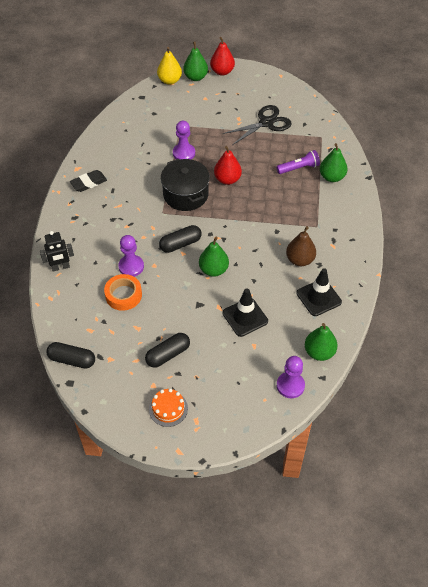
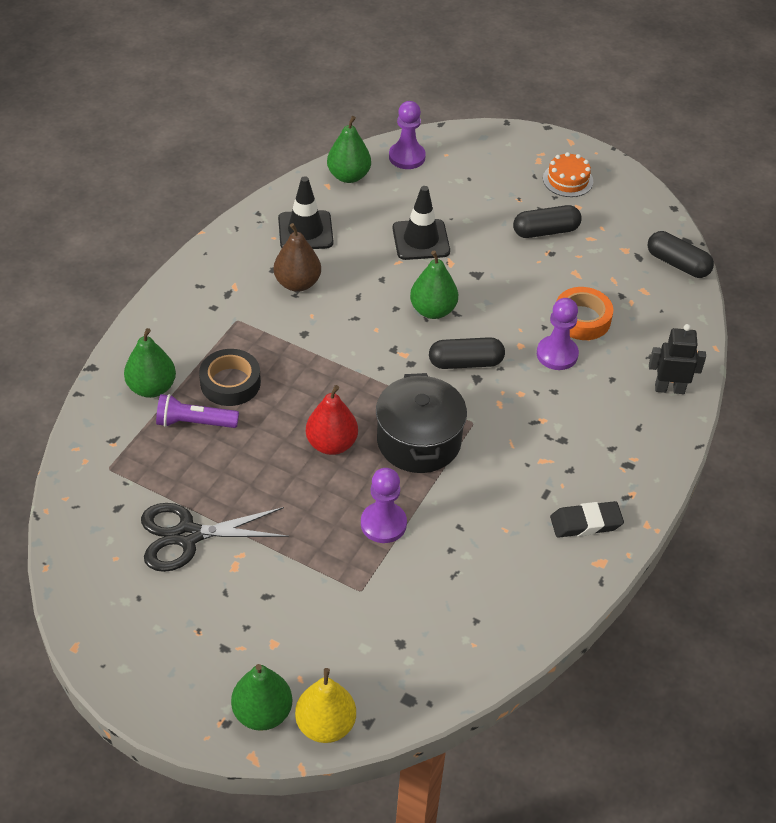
camera: 160 degrees left, 5 degrees down
red pear [210,37,235,76] -> none
none -> black tape [199,349,261,406]

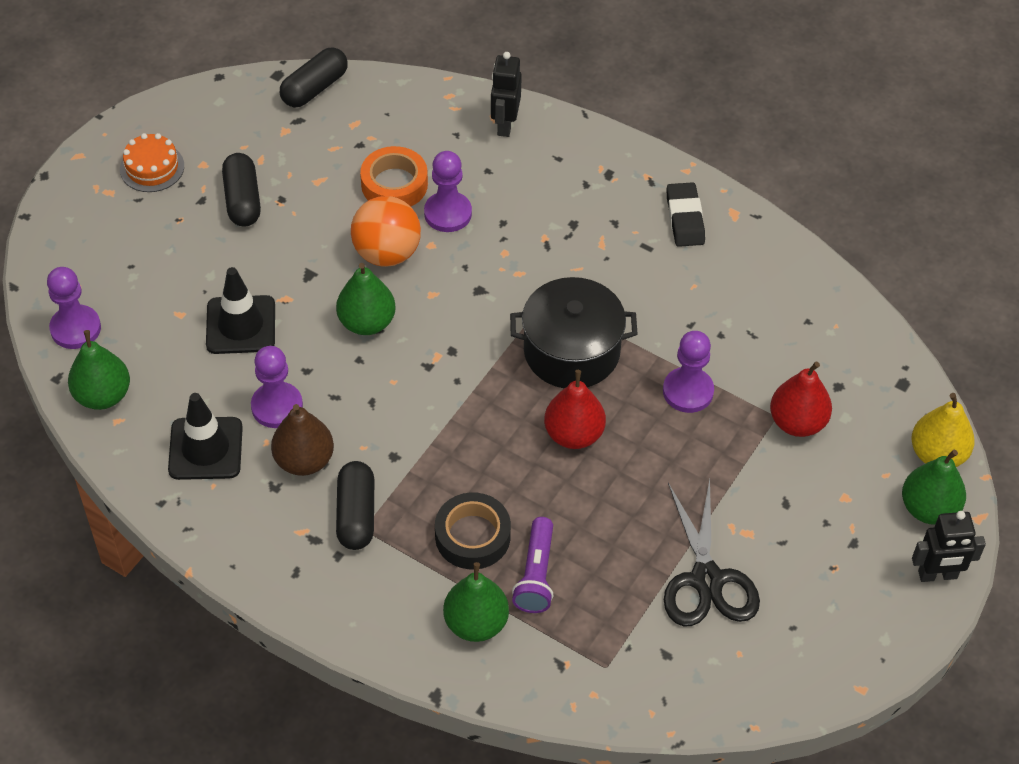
camera: 85 degrees left, 5 degrees up
black capsule [429,337,505,369] -> black capsule moved to [336,461,374,550]
none -> purple pawn [251,346,303,428]
none -> orange ball [351,196,421,267]
none -> red pear [770,361,832,437]
none -> black robot [912,511,986,582]

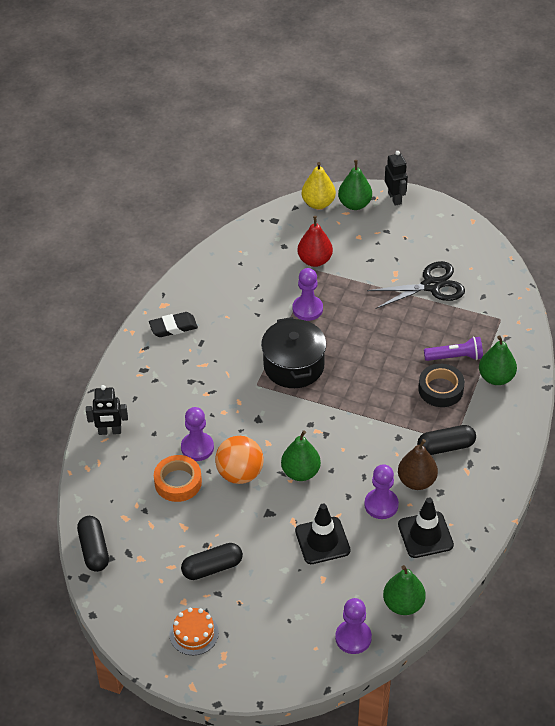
camera: 100 degrees left, 5 degrees down
black capsule [280,47,348,107] -> black capsule turned 45 degrees clockwise [77,516,109,572]
red pear [544,370,606,449] -> none

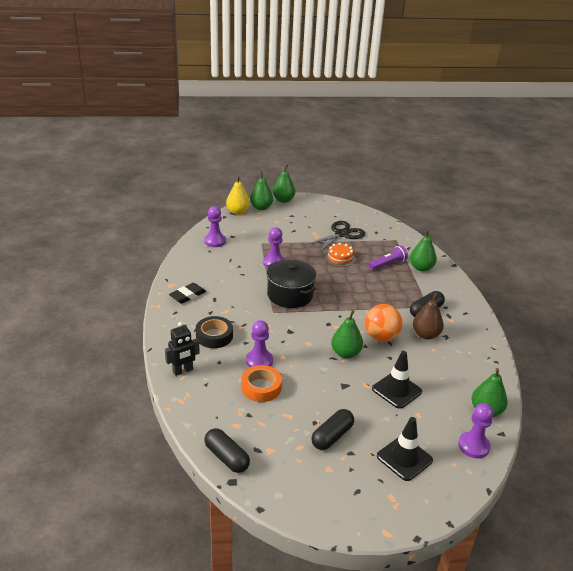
camera: 30 degrees left, 15 degrees down
orange cake [169,608,219,655] -> orange cake moved to [325,243,355,267]
orange ball [215,436,264,484] -> orange ball moved to [365,304,403,341]
red pear [297,216,333,267] -> none
purple pawn [364,464,399,519] -> purple pawn moved to [204,206,226,247]
black robot [385,151,408,206] -> green pear [273,164,296,203]
black traffic cone [398,498,454,558] -> black traffic cone moved to [377,417,433,481]
black tape [418,364,465,407] -> black tape moved to [196,316,233,348]

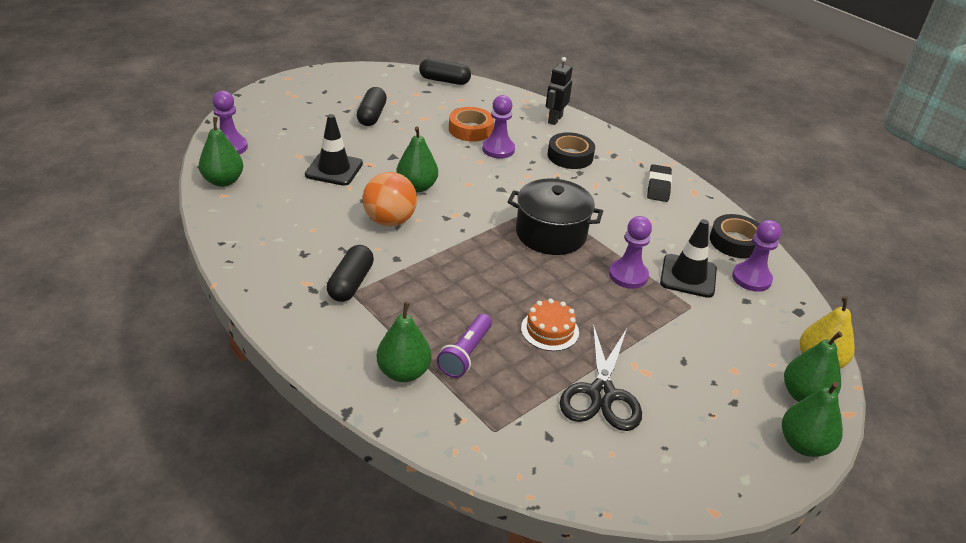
camera: 145 degrees right, 5 degrees up
black traffic cone [377,417,433,481] -> black traffic cone moved to [660,219,717,298]
brown pear [413,293,444,340] -> none
none -> black tape [710,214,759,258]

